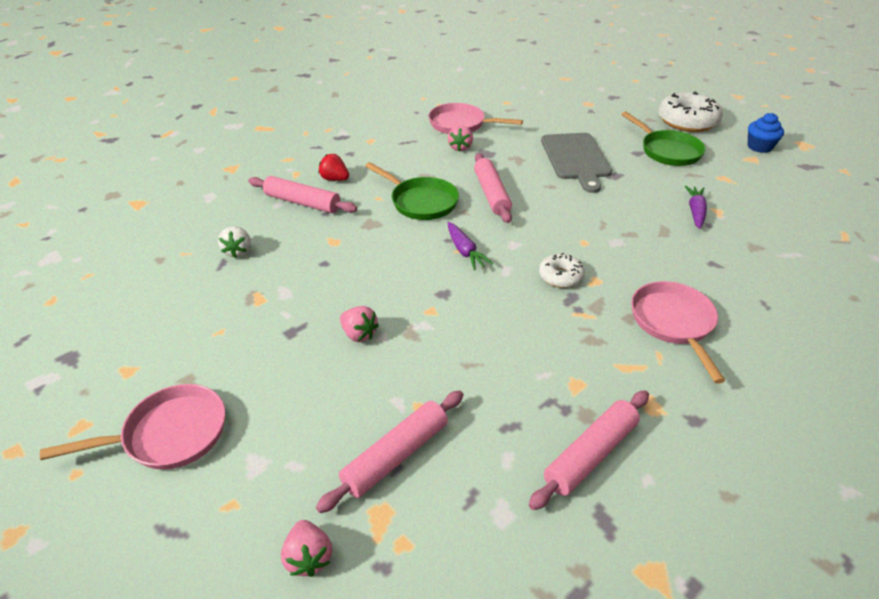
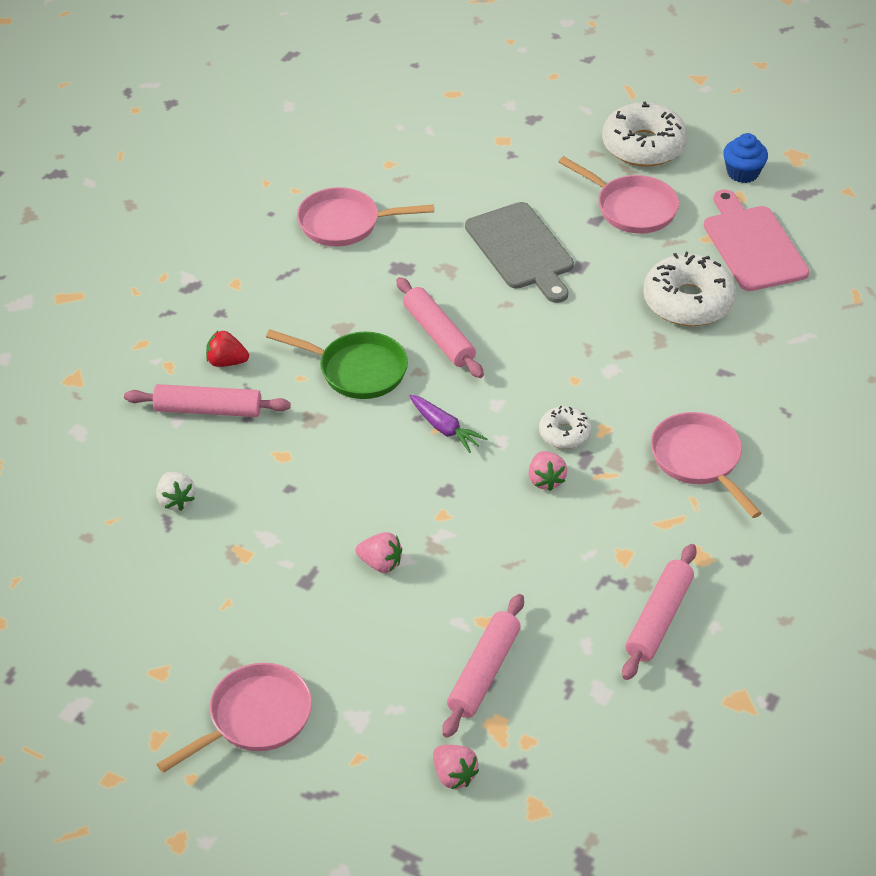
camera: 20 degrees left, 5 degrees up
pink strawberry [448,125,473,151] -> pink strawberry moved to [528,451,568,491]
green pan [621,111,706,166] -> pink pan [558,156,679,234]
purple carrot [685,185,707,229] -> white donut [643,252,737,326]
none -> pink cutting board [704,189,810,291]

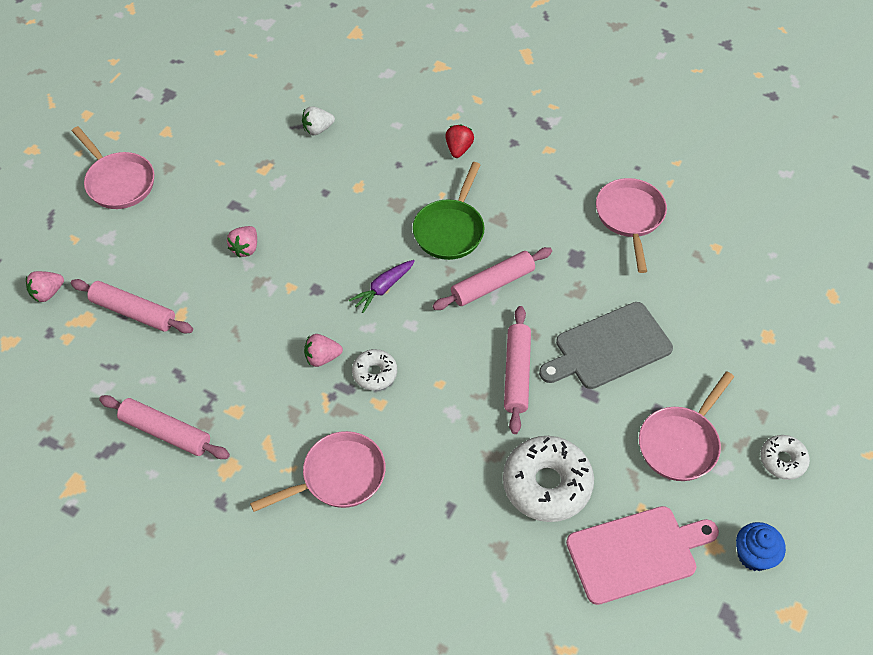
camera: 90 degrees right, 10 degrees up
pink rolling pin [124,384,291,417] -> pink rolling pin moved to [504,306,531,434]
white donut [602,101,688,167] -> white donut [761,435,810,480], size x0.54

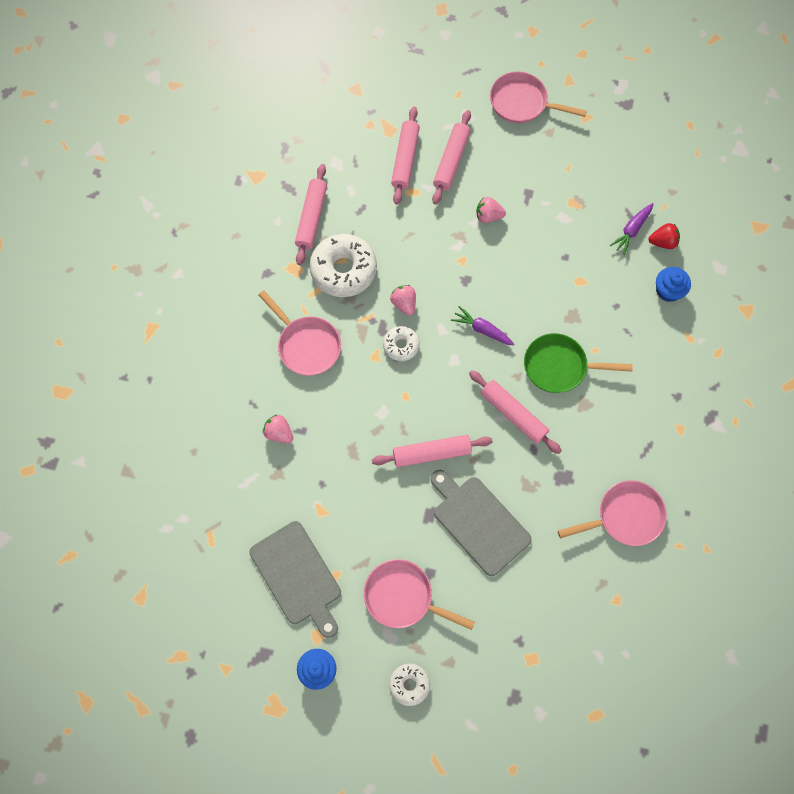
camera: 75 degrees right, 15 degrees up
pink strawberry [26,271,64,302] -> pink strawberry moved to [263,414,293,443]
pink pan [72,126,154,209] -> pink pan turned 75 degrees clockwise [490,71,587,123]
white strawberry [302,106,335,135] -> purple carrot [610,203,653,255]
red strawberry [445,124,474,158] -> red strawberry moved to [649,223,680,249]
white donut [503,436,594,522] -> white donut moved to [309,234,377,297]
pink cutting board [566,506,719,605] -> grey cutting board [249,521,341,638]
none -> pink rolling pin [432,110,471,205]
none -> blue cupcake [656,267,691,302]

